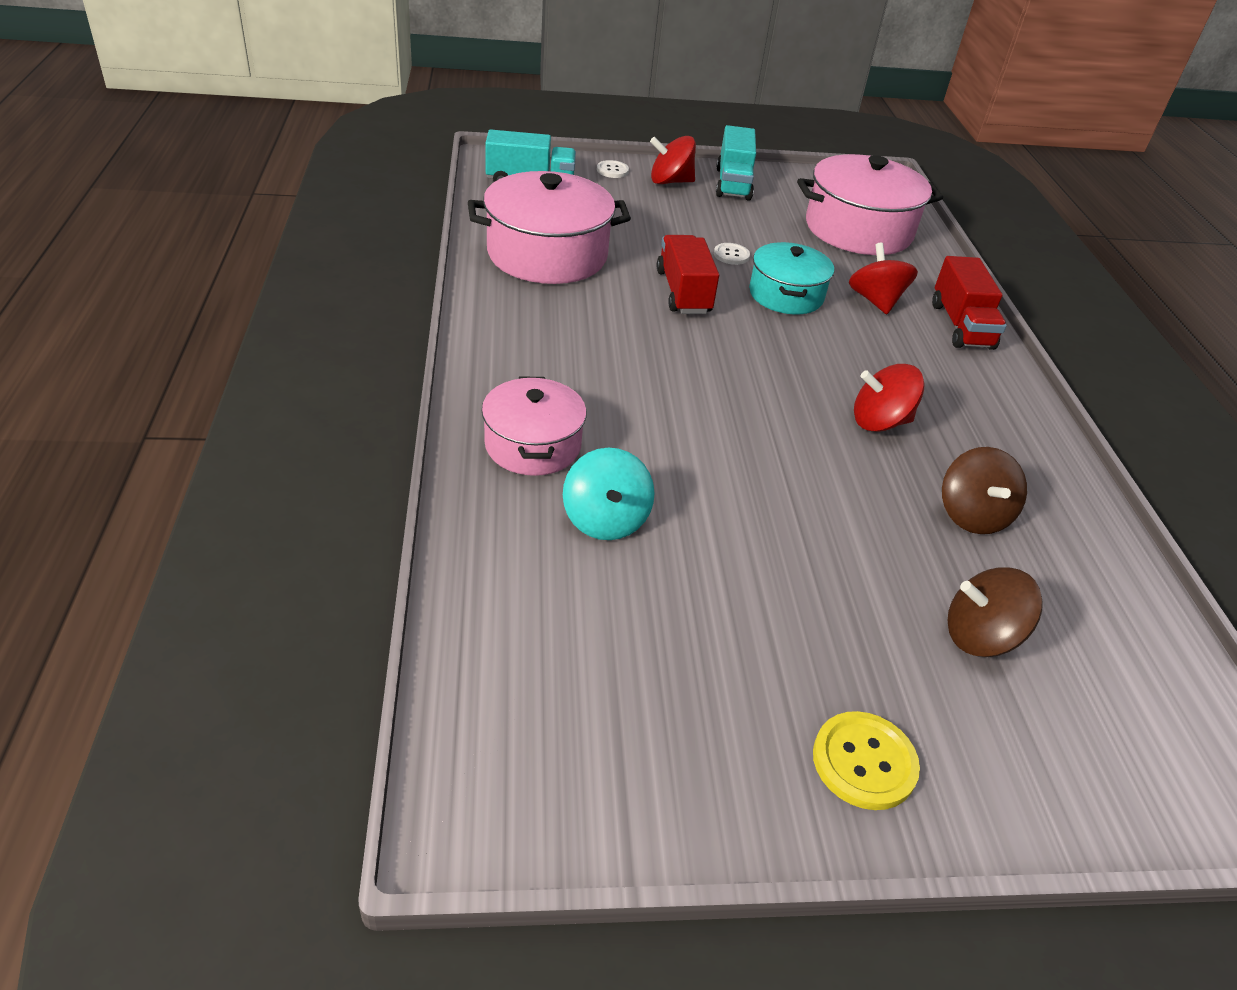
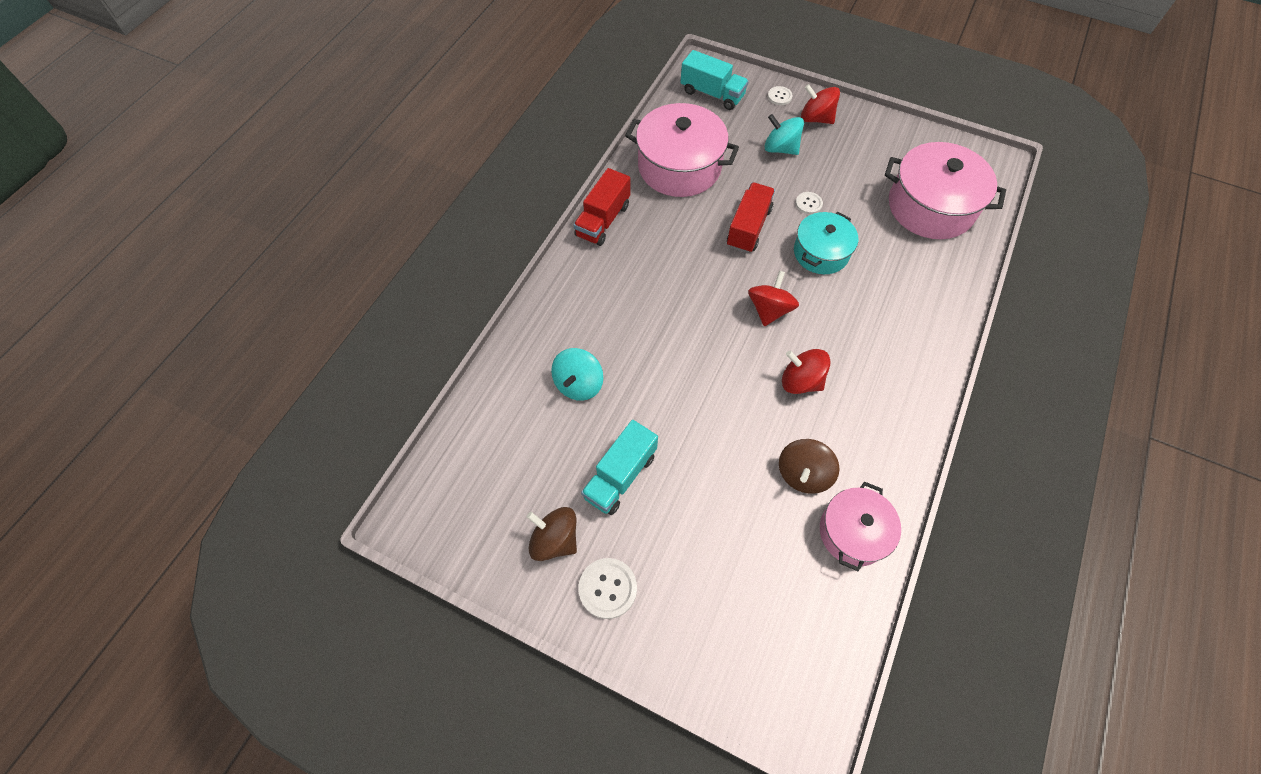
camera: 35 degrees right, 20 degrees up
pink pot [482,377,587,476] -> pink pot moved to [820,482,901,571]
turquoise truck [716,125,756,201] -> turquoise truck moved to [581,420,658,515]
yellow button [813,711,920,810] -> white button [579,558,637,619]
red spinning top [849,243,918,314] -> red spinning top moved to [748,271,799,326]
red truck [932,256,1007,350] -> red truck moved to [574,168,630,246]
brown spinning top [948,568,1043,657] -> brown spinning top moved to [527,507,577,561]
none -> turquoise spinning top [764,114,804,155]

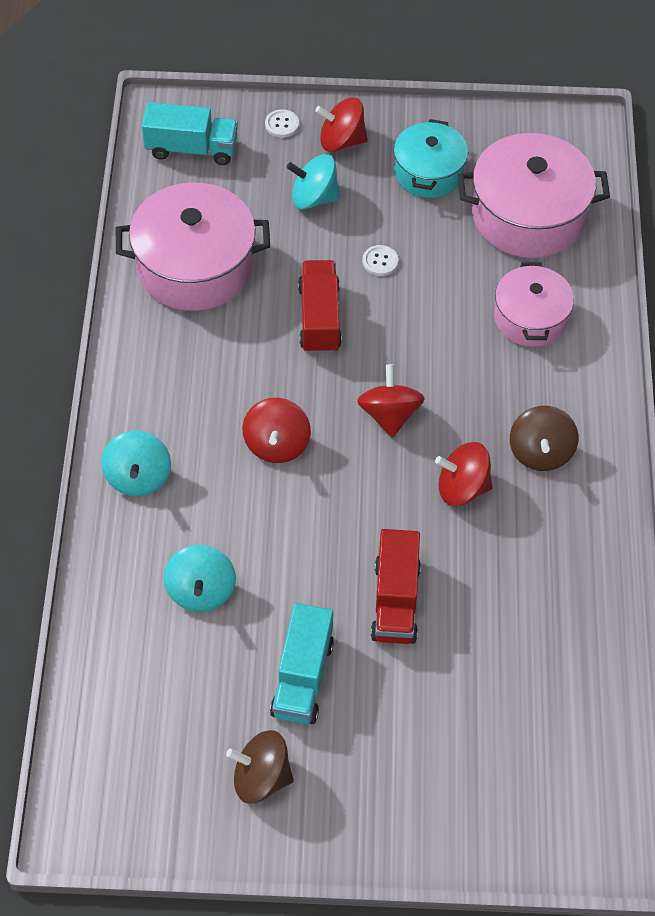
camera: 25 degrees left, 5 degrees down
red truck [574,168,630,246] -> red truck moved to [371,529,421,644]
white button [579,558,637,619] -> none
brown spinning top [779,439,840,494] -> brown spinning top moved to [510,406,578,471]
turquoise pot [794,212,858,274] -> turquoise pot moved to [394,119,468,198]
pink pot [820,482,901,571] -> pink pot moved to [494,262,574,347]
none -> turquoise spinning top [101,430,171,496]
none -> red spinning top [242,398,311,463]

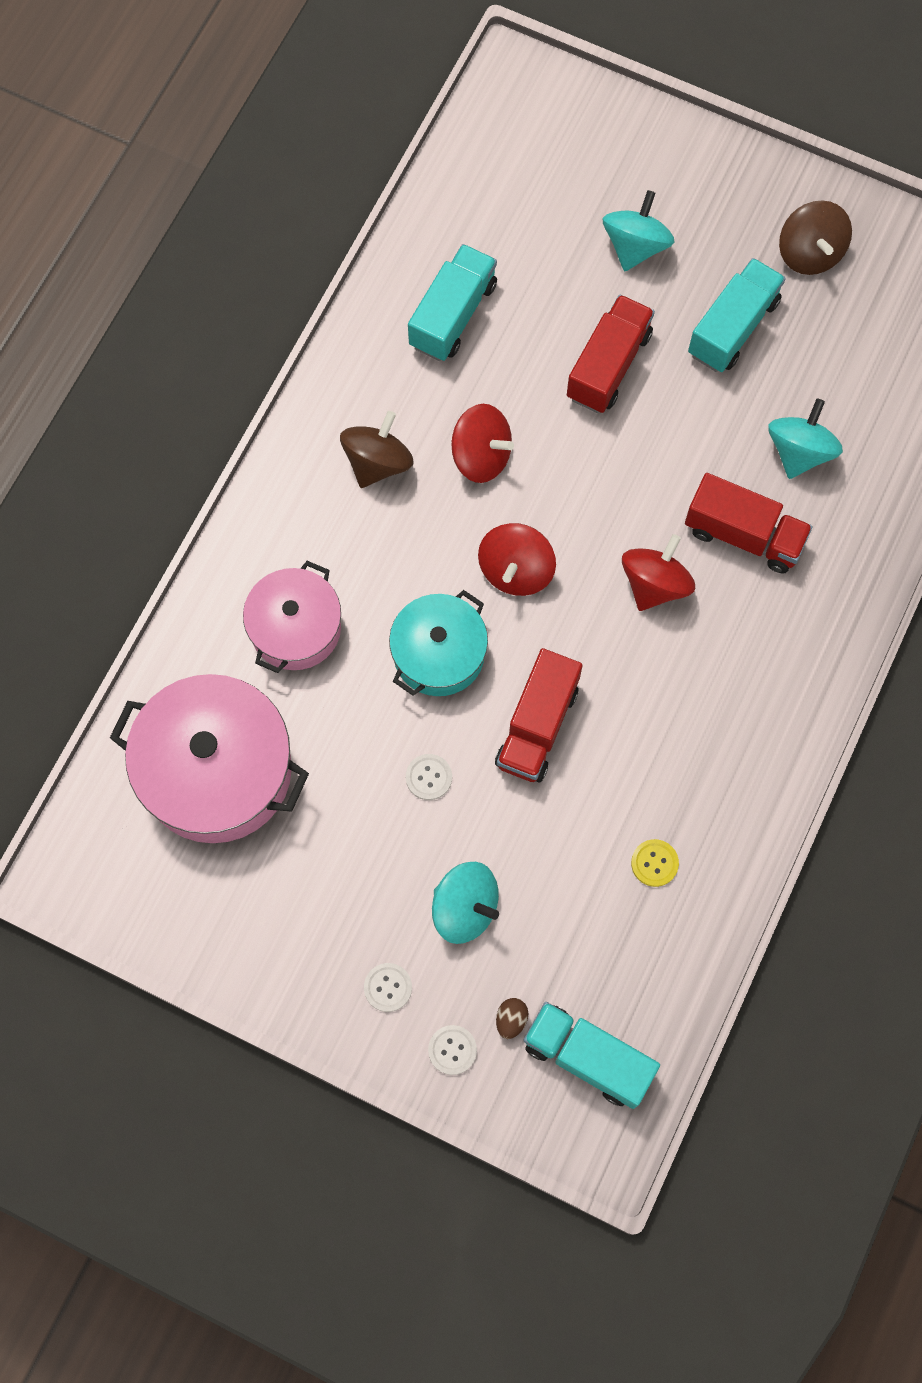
camera: 155 degrees left, 15 degrees up
turquoise spinning top [101,430,171,496] -> turquoise spinning top moved to [603,190,674,271]
pink pot [116,182,270,311] -> yellow button [631,839,679,887]
brown spinning top [226,730,294,804] -> brown spinning top turned 45 degrees clockwise [779,200,852,275]
red spinning top [315,97,368,152] -> white button [364,963,412,1012]
turquoise pot [394,119,468,198] -> turquoise pot moved to [389,590,488,696]
none -> turquoise truck [408,244,497,361]
none -> brown egg [496,998,528,1039]
none -> red truck [685,473,813,574]

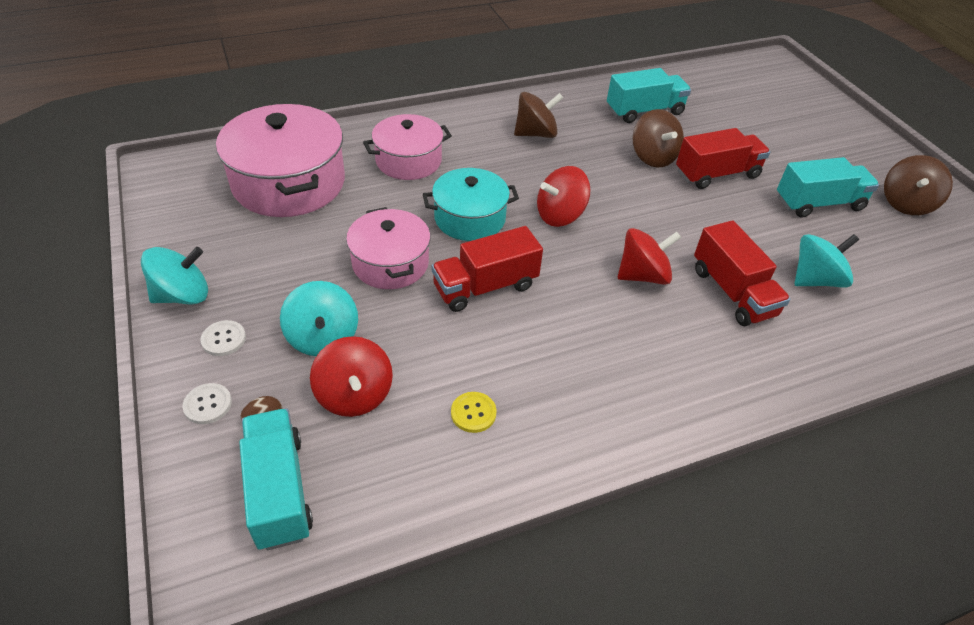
camera: 40 degrees right, 25 degrees down
white button [406,754,452,800] -> pink pot [346,207,430,289]
red spinning top [451,404,514,483] -> red spinning top moved to [310,336,393,417]
turquoise spinning top [603,190,674,271] -> turquoise spinning top moved to [141,247,208,304]
none -> brown spinning top [633,109,684,168]

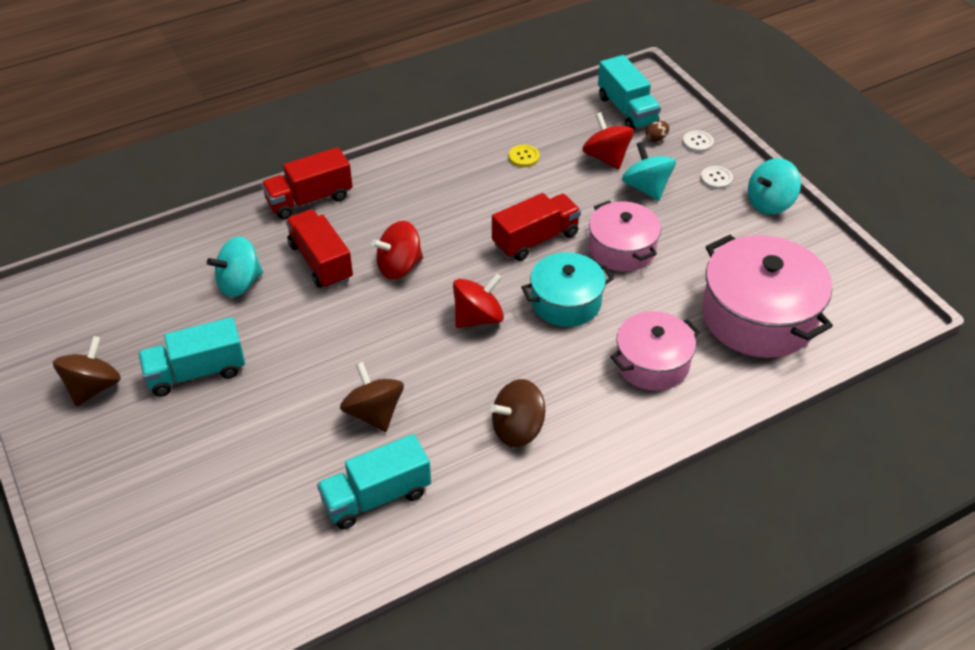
camera: 175 degrees right, 0 degrees up
red truck [676,128,770,189] -> red truck moved to [261,147,353,220]

